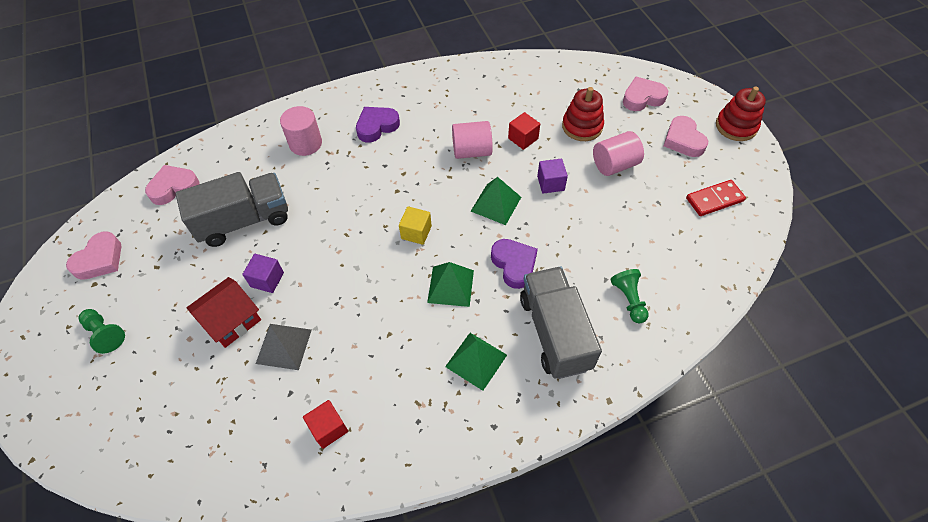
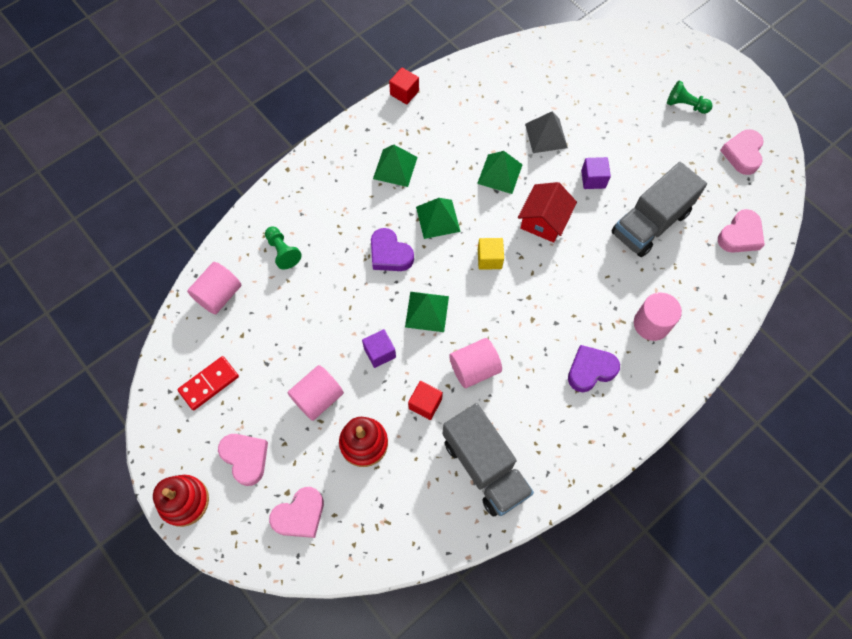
camera: 160 degrees right, 10 degrees up
red house [187,277,261,348] -> red house moved to [518,182,577,243]
red cube [303,400,348,449] -> red cube moved to [389,68,419,105]
purple heart [356,107,400,143] -> purple heart turned 150 degrees counterclockwise [568,345,620,392]
grey truck [520,267,602,379] -> grey truck moved to [443,403,534,517]
none -> pink cylinder [187,262,241,314]
none -> green pyramid [477,151,523,194]

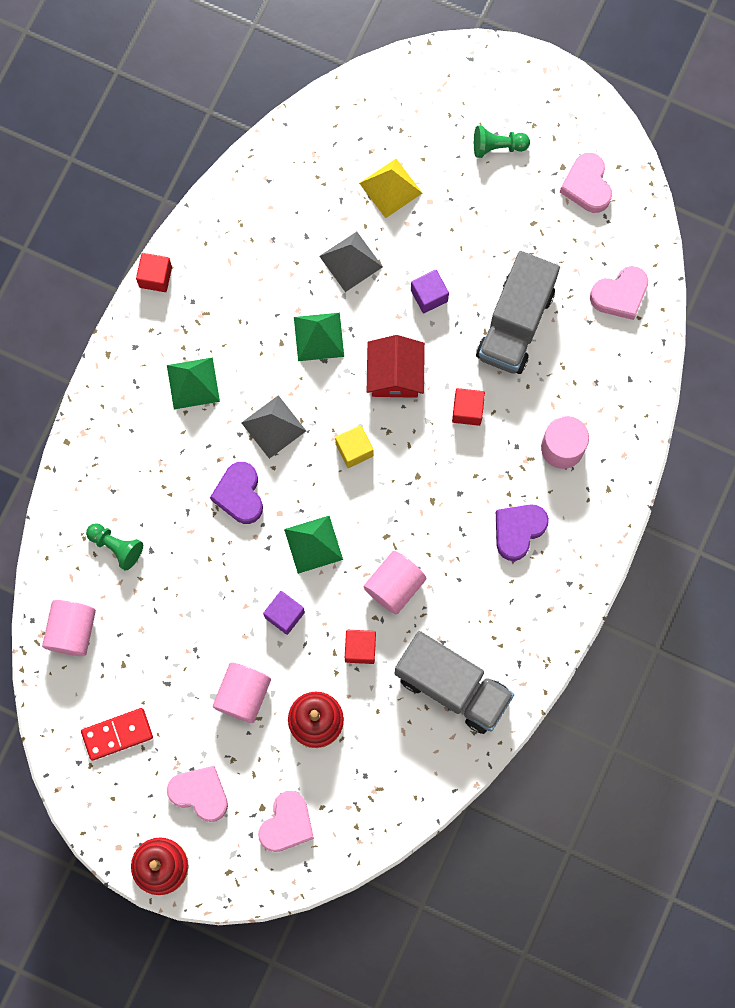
camera: 25 degrees left, 10 degrees up
red domino [177,356,239,410] -> red domino turned 45 degrees clockwise [81,708,153,761]
purple heart [371,228,414,271] -> purple heart turned 60 degrees clockwise [210,462,263,524]
green pyramid [416,198,461,239] -> grey pyramid [241,395,306,459]
pink heart [718,209,765,253] -> pink heart turned 45 degrees clockwise [590,266,648,320]
none -> yellow pyramid [359,159,422,218]
none -> red cube [452,388,485,426]

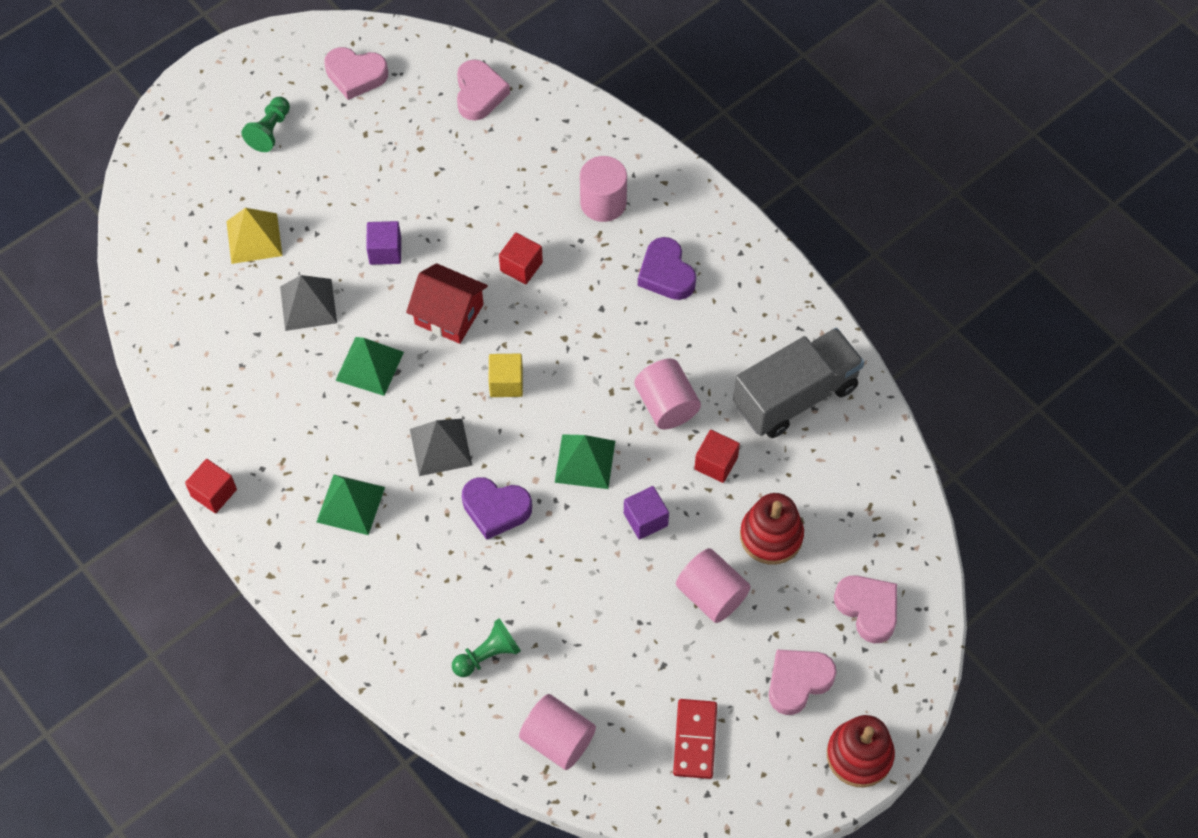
camera: 65 degrees left, 15 degrees down
grey truck [476,251,560,374] -> none

